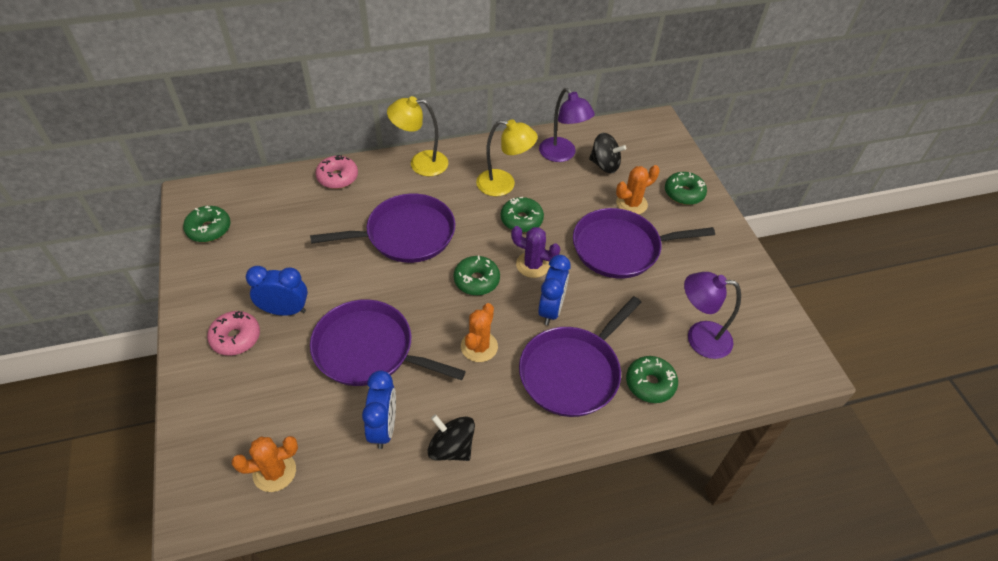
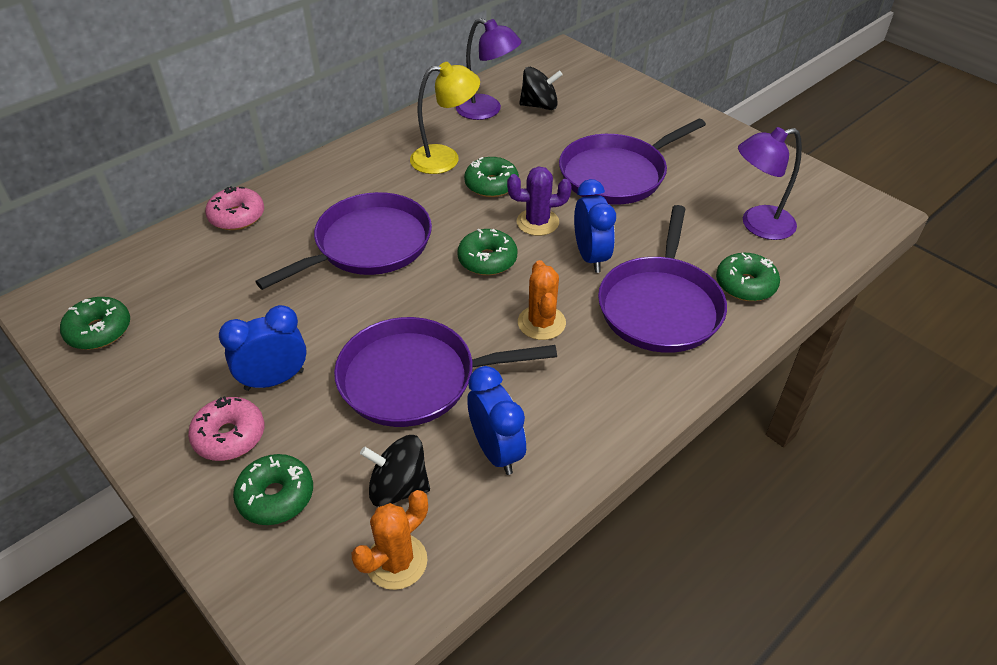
camera: 25 degrees left, 5 degrees down
yellow lamp [387,96,448,176] -> none
black spinning top [428,414,475,461] -> black spinning top moved to [360,435,430,507]
orange cactus [616,165,660,215] -> none
green donut [665,172,707,205] -> green donut moved to [233,454,313,525]

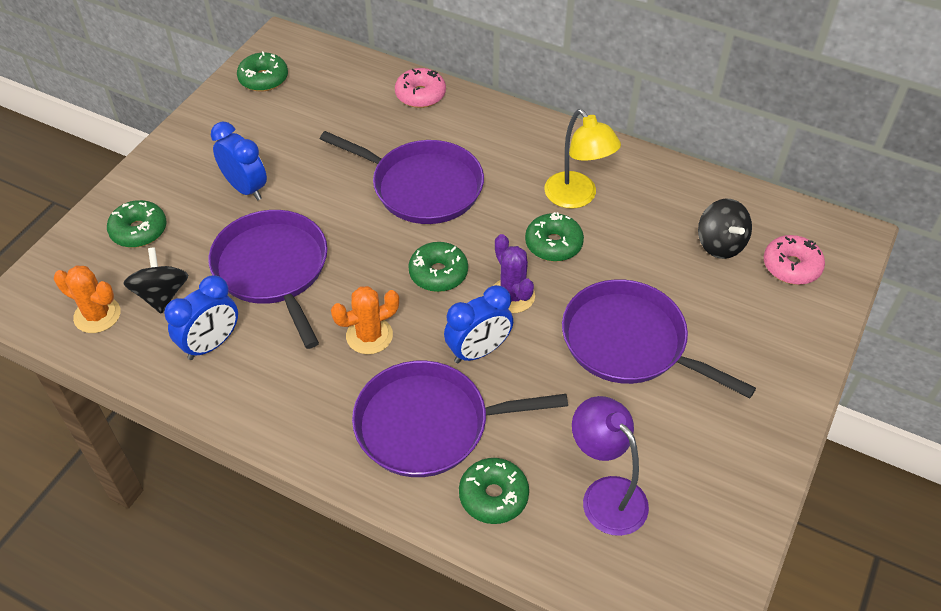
camera: 70 degrees right, 5 degrees up
pink donut [188,396,264,461] -> pink donut moved to [764,235,825,285]
purple lamp [456,18,521,120] -> none

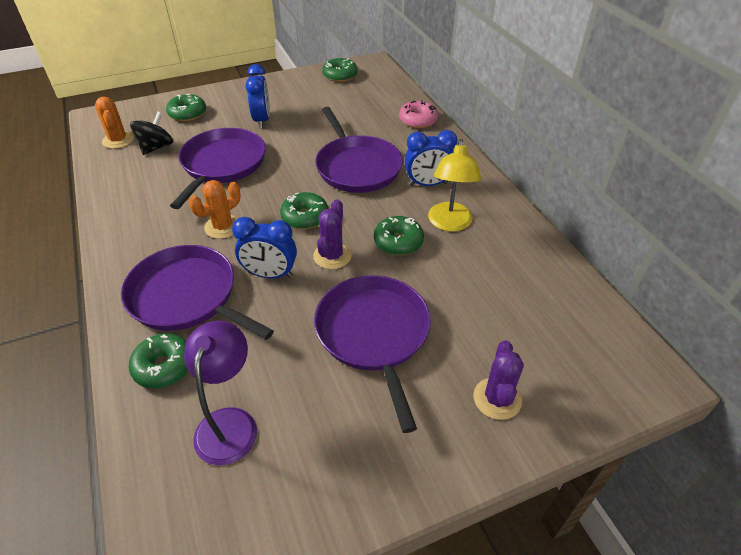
camera: 40 degrees right, 5 degrees down
blue clock [164,276,238,360] -> blue clock moved to [405,130,457,186]
orange cactus [331,286,399,354] -> orange cactus turned 60 degrees counterclockwise [189,180,241,239]
black spinning top [698,199,752,259] -> none
pink donut [764,235,825,285] -> none
none -> purple cactus [473,340,524,420]

